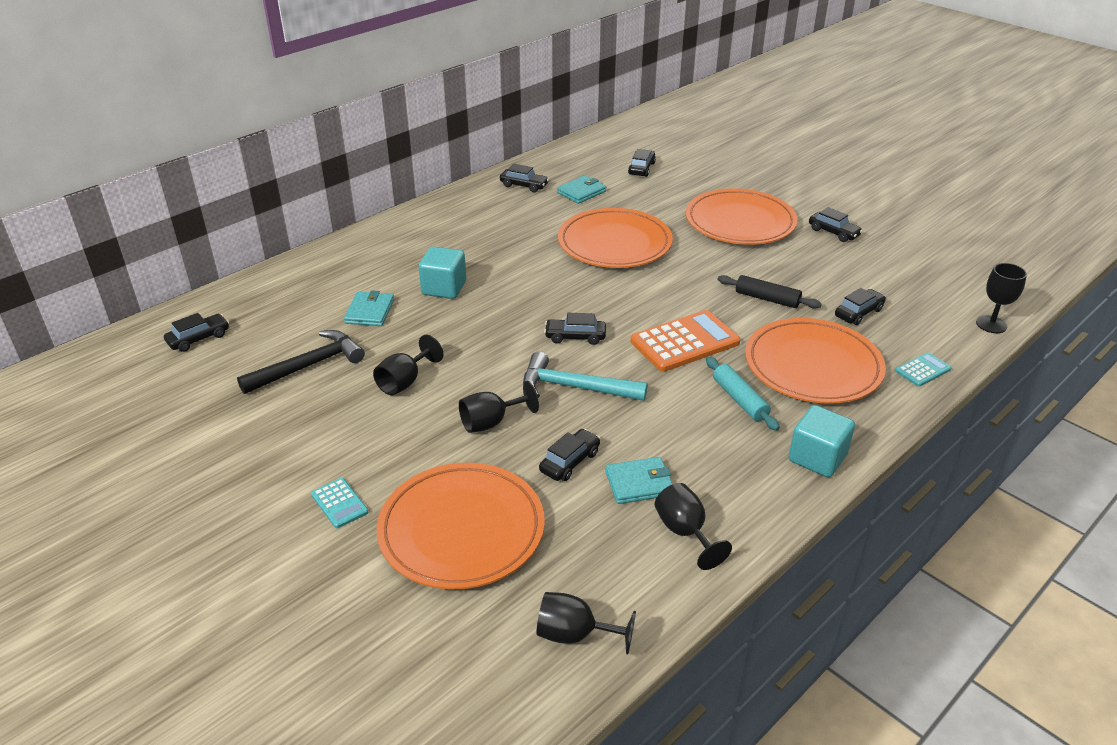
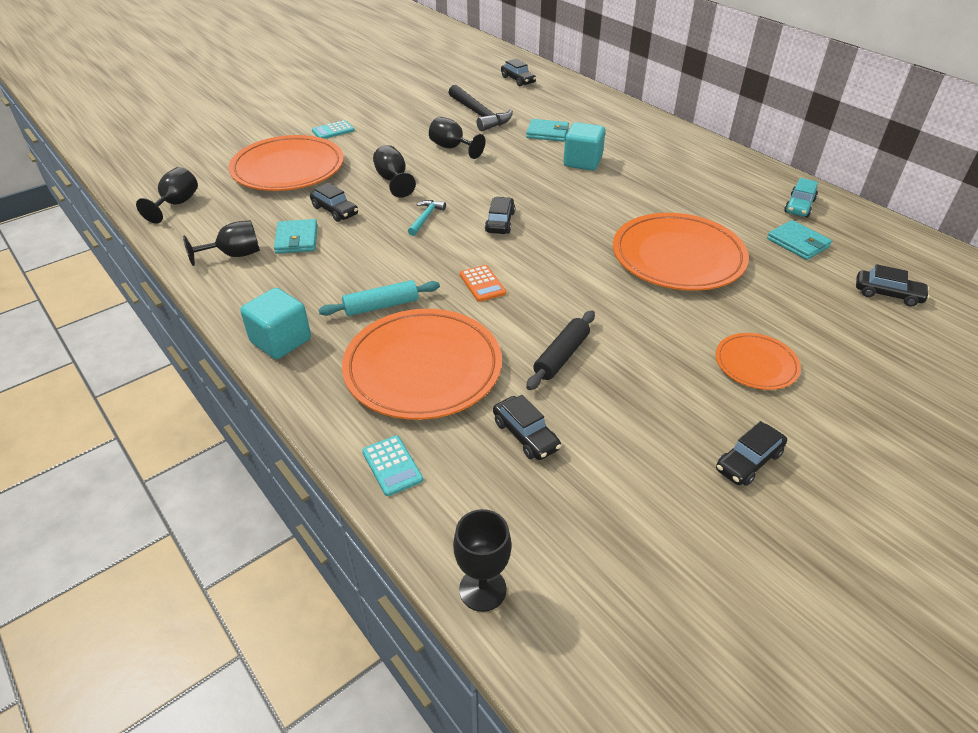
camera: 95 degrees right, 5 degrees up
black car [500,164,549,192] -> turquoise car [784,178,818,217]
turquoise hammer [523,352,648,401] -> turquoise hammer [408,200,446,236], size x0.54
orange calculator [631,310,740,372] -> orange calculator [460,265,506,302], size x0.50
orange plate [685,188,798,245] -> orange plate [715,333,801,390], size x0.52

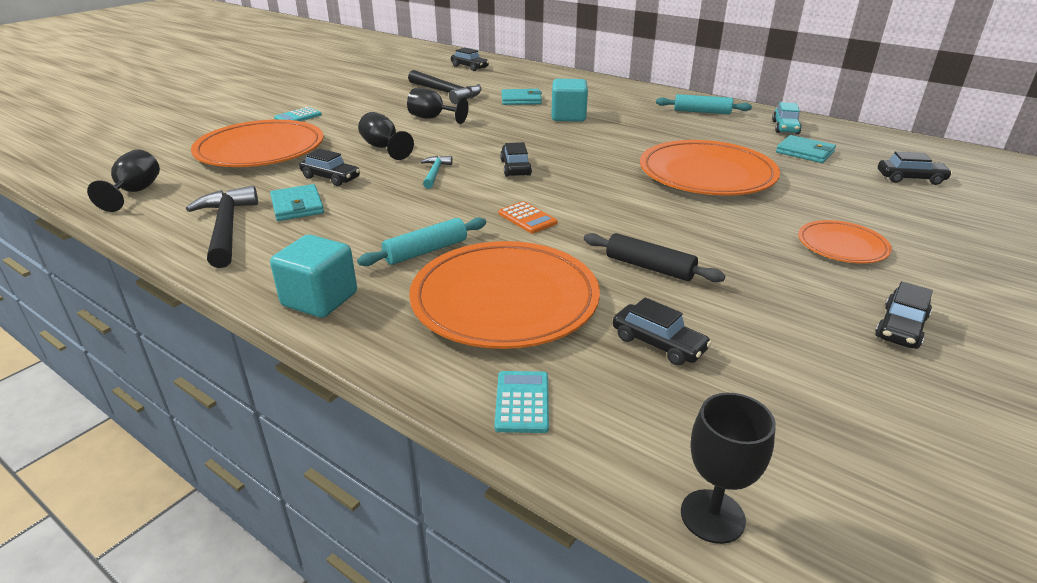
camera: 15 degrees left, 10 degrees down
black goblet [183,220,260,266] -> black hammer [186,186,258,268]
turquoise calculator [362,435,423,496] -> turquoise calculator turned 135 degrees counterclockwise [495,371,549,433]
black rolling pin [526,310,595,390] -> black rolling pin turned 75 degrees counterclockwise [584,233,726,282]
none -> turquoise rolling pin [656,94,752,114]

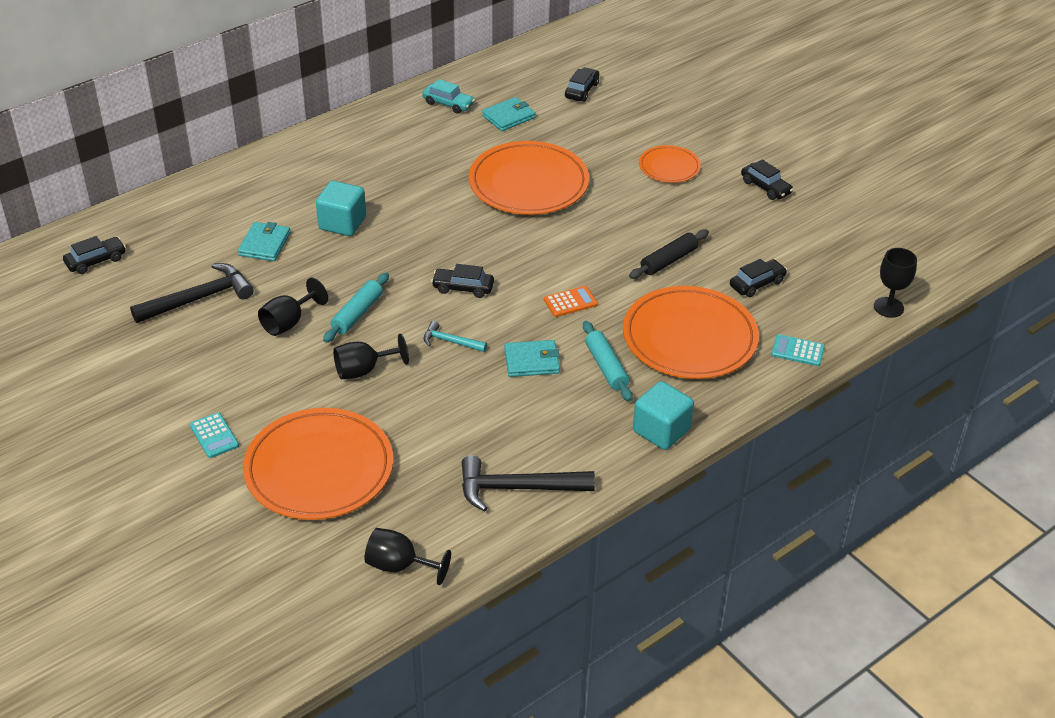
camera: 75 degrees left, 10 degrees up
turquoise wallet [270,184,324,221] -> turquoise wallet moved to [504,340,560,377]
black car [299,149,360,186] -> none
turquoise rolling pin [656,94,752,114] -> turquoise rolling pin moved to [323,273,389,343]

